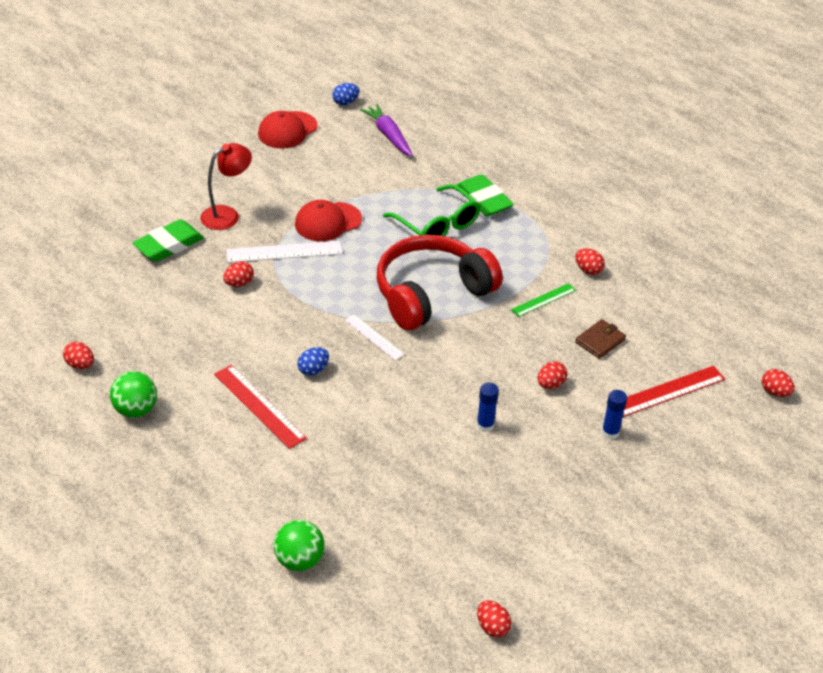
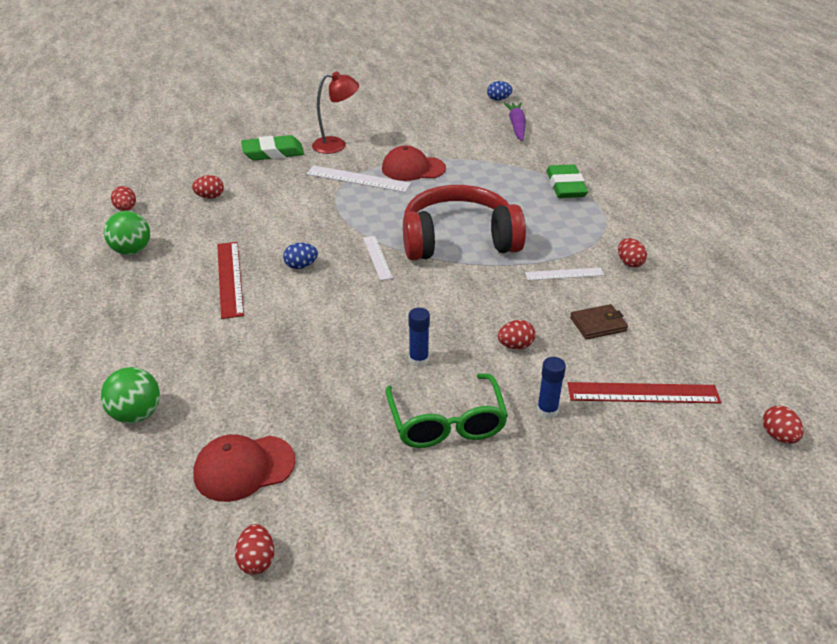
camera: 30 degrees right, 5 degrees down
red egg [223,261,254,287] -> red egg moved to [192,175,224,199]
red cap [258,111,318,149] -> red cap moved to [193,434,296,502]
green glasses [383,184,481,236] -> green glasses moved to [385,373,508,448]
green ruler [511,283,576,317] -> white ruler [525,268,604,280]

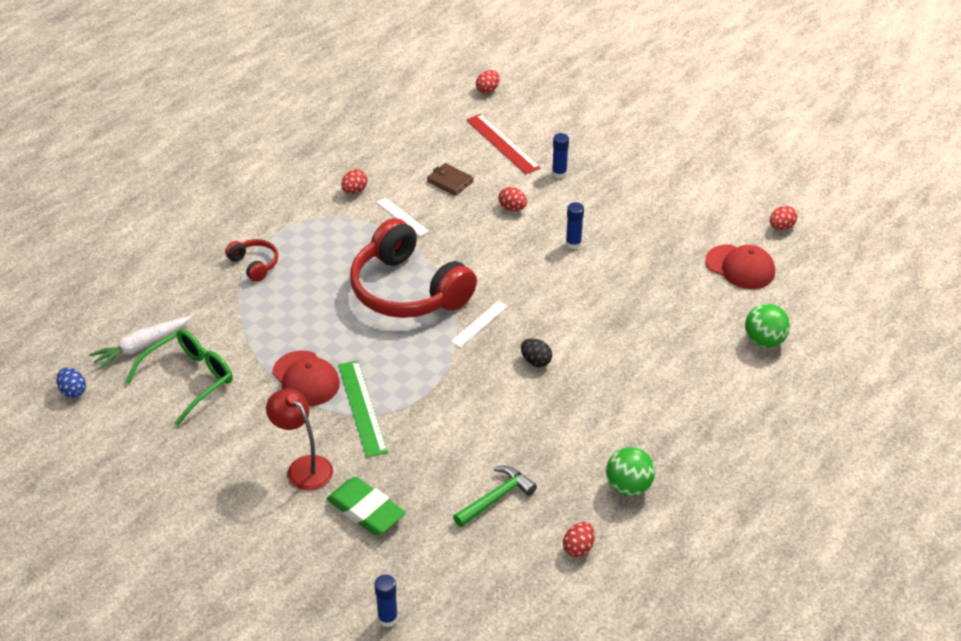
camera: 125 degrees left, 5 degrees up
red egg [192,175,224,199] -> green hammer [453,466,537,527]
red ruler [217,242,244,319] -> none
blue egg [283,243,318,269] -> black egg [521,339,552,367]
white ruler [306,166,411,192] -> green ruler [338,360,388,457]
green glasses [385,373,508,448] -> green glasses moved to [126,329,233,426]
purple carrot [503,102,526,141] -> white carrot [89,316,192,370]
green eraser [546,165,588,198] -> red headphones [225,239,278,282]
none -> blue glue stick [374,575,398,627]

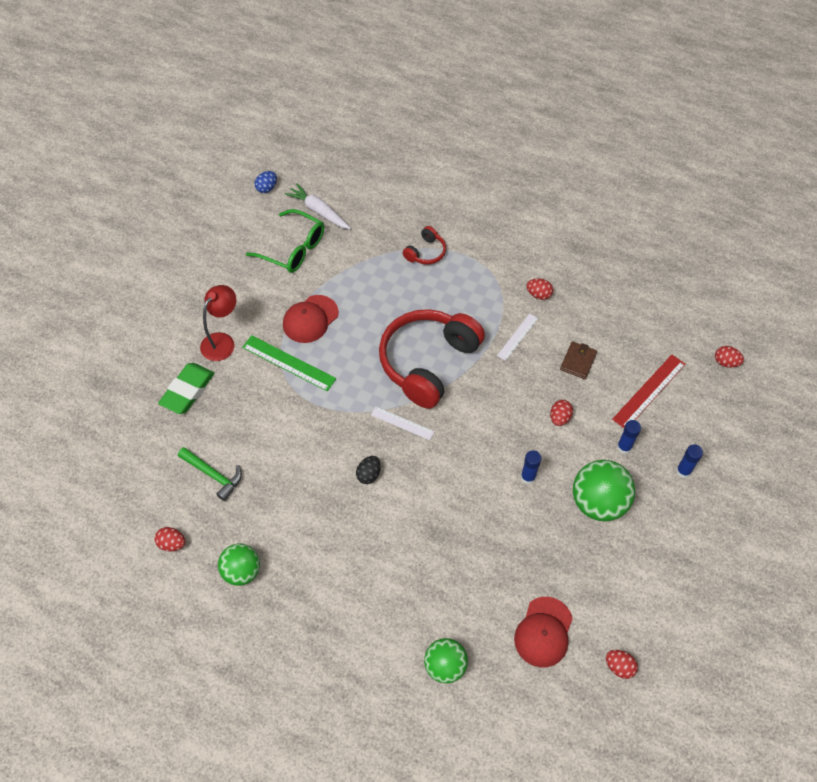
camera: 75 degrees right, 15 degrees up
green ruler [338,360,388,457] -> green ruler turned 60 degrees clockwise [242,335,336,391]
blue glue stick [374,575,398,627] -> blue glue stick moved to [676,444,703,478]
none -> green ball [573,460,635,521]

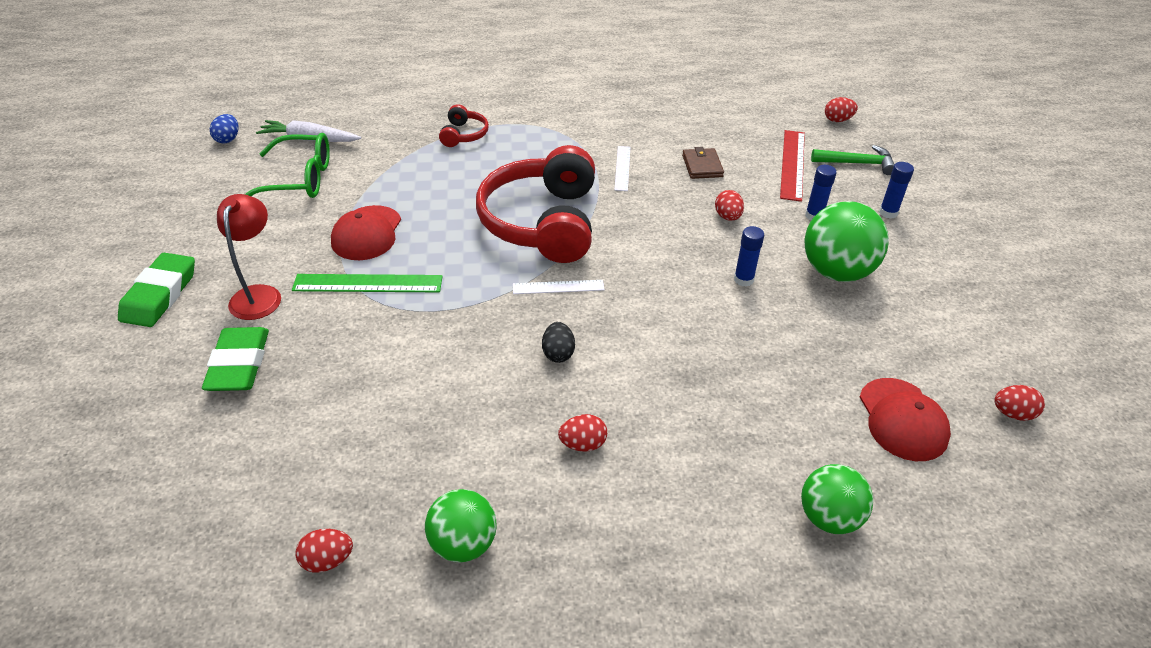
camera: 30 degrees left, 15 degrees down
green hammer [178,447,242,501] -> green hammer moved to [811,145,895,175]
red egg [526,278,553,300] -> red egg moved to [558,414,607,452]
none -> green eraser [118,253,195,327]

